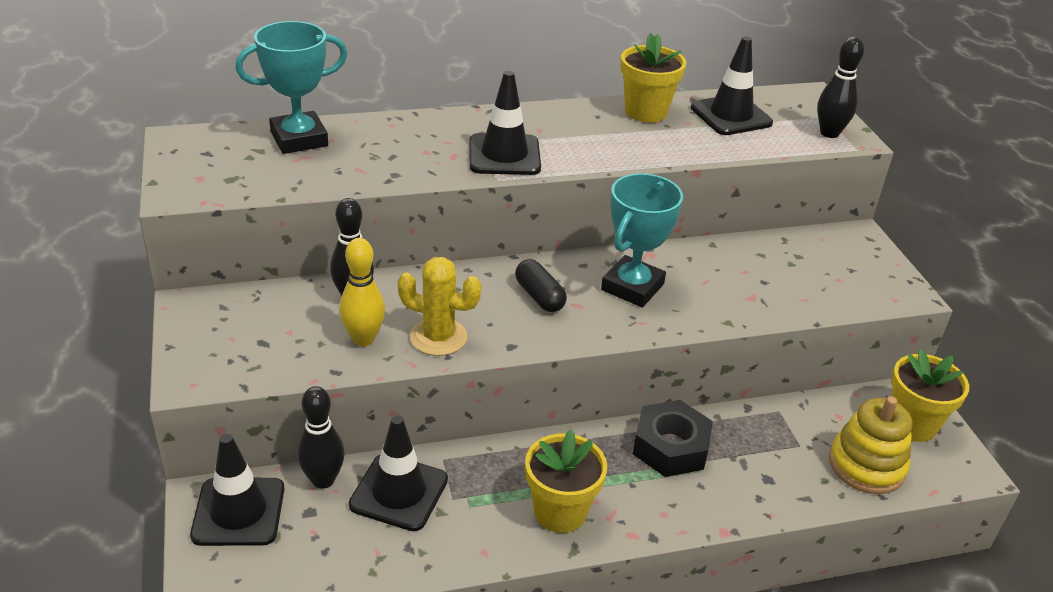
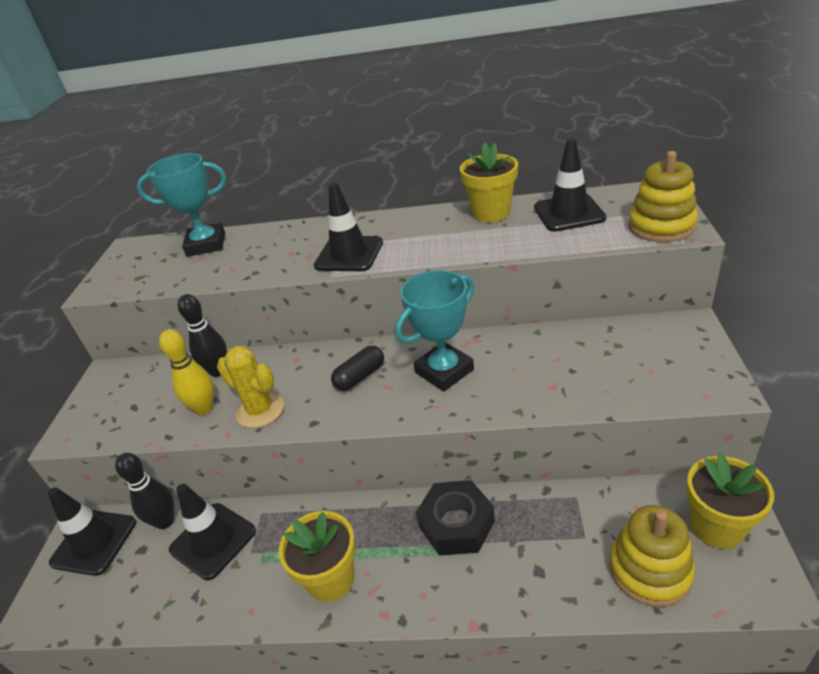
camera: 25 degrees right, 0 degrees up
black capsule [515,259,567,312] -> black capsule turned 60 degrees clockwise [331,346,384,391]
black bowling pin [817,37,864,138] -> yellow stacking toy [628,151,698,242]

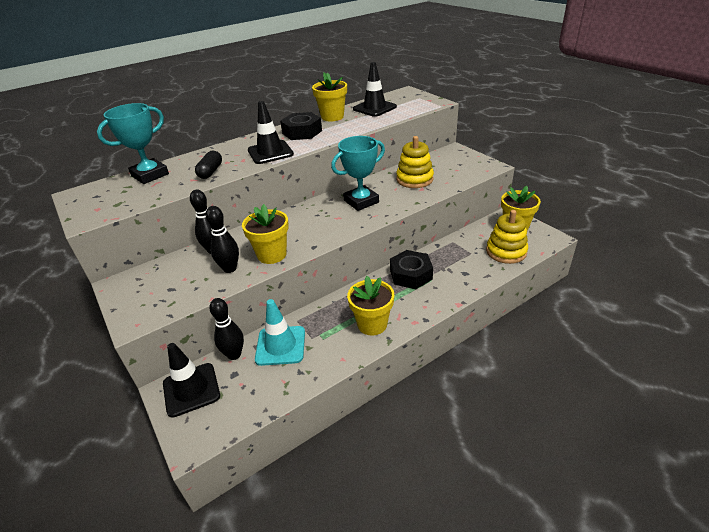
camera: 40 degrees left, 0 degrees up
yellow bowling pin [159,329,214,415] -> black bowling pin [206,206,239,273]
black traffic cone [169,484,256,580] -> turquoise traffic cone [255,299,305,366]
yellow cactus [217,346,284,428] -> yellow flower pot [242,204,289,264]
black capsule [331,346,384,391] -> black capsule moved to [195,151,222,179]
turquoise trophy [395,270,474,391] -> turquoise trophy turned 45 degrees clockwise [331,136,385,211]
yellow stacking toy [628,151,698,242] -> yellow stacking toy moved to [396,136,434,188]
none -> black nut [280,112,322,140]

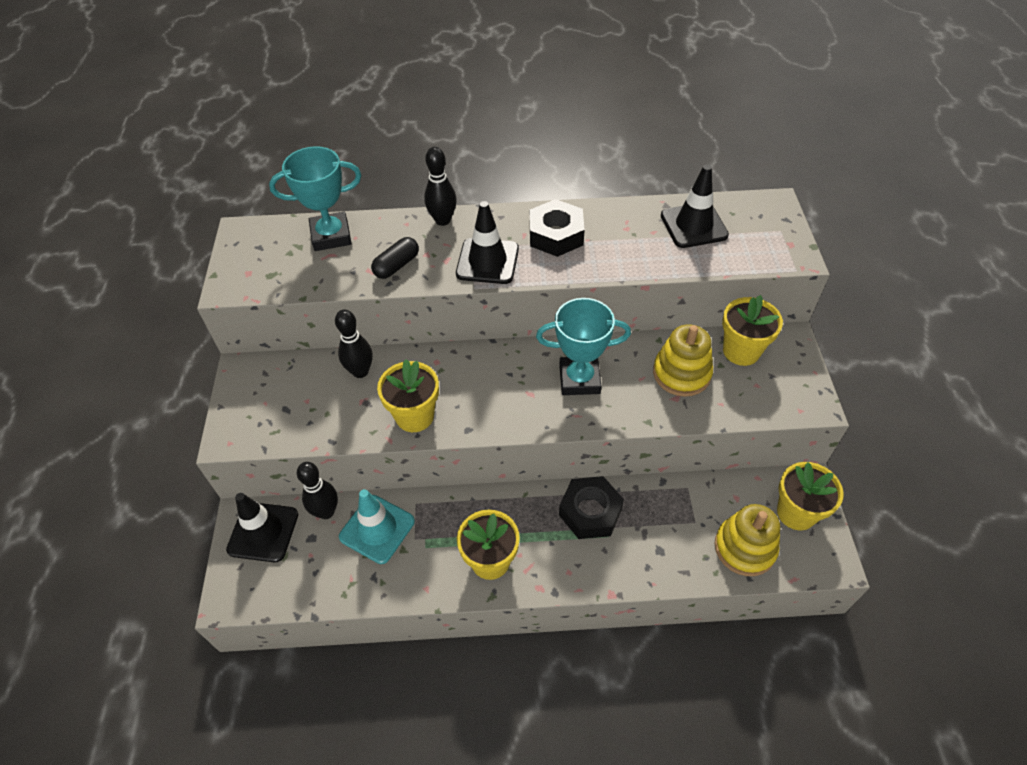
camera: 30 degrees right, 15 degrees up
black bowling pin [206,206,239,273] -> black bowling pin moved to [424,147,457,226]
yellow flower pot [312,72,347,121] -> yellow flower pot moved to [722,295,783,366]

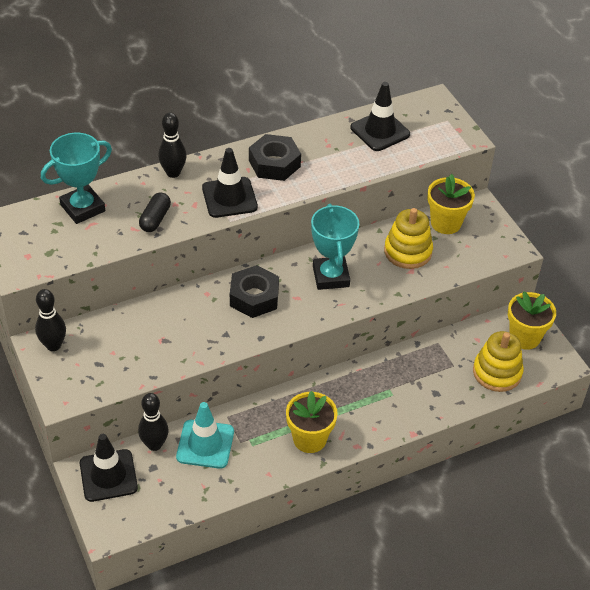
camera: 25 degrees left, 5 degrees down
black bowling pin [335,309,372,378] -> black bowling pin moved to [35,289,66,351]
yellow flower pot [377,359,439,432] -> none
turquoise trophy [536,298,631,395] -> turquoise trophy turned 75 degrees counterclockwise [311,204,359,290]
black nut [559,476,624,539] -> black nut moved to [230,265,279,318]

